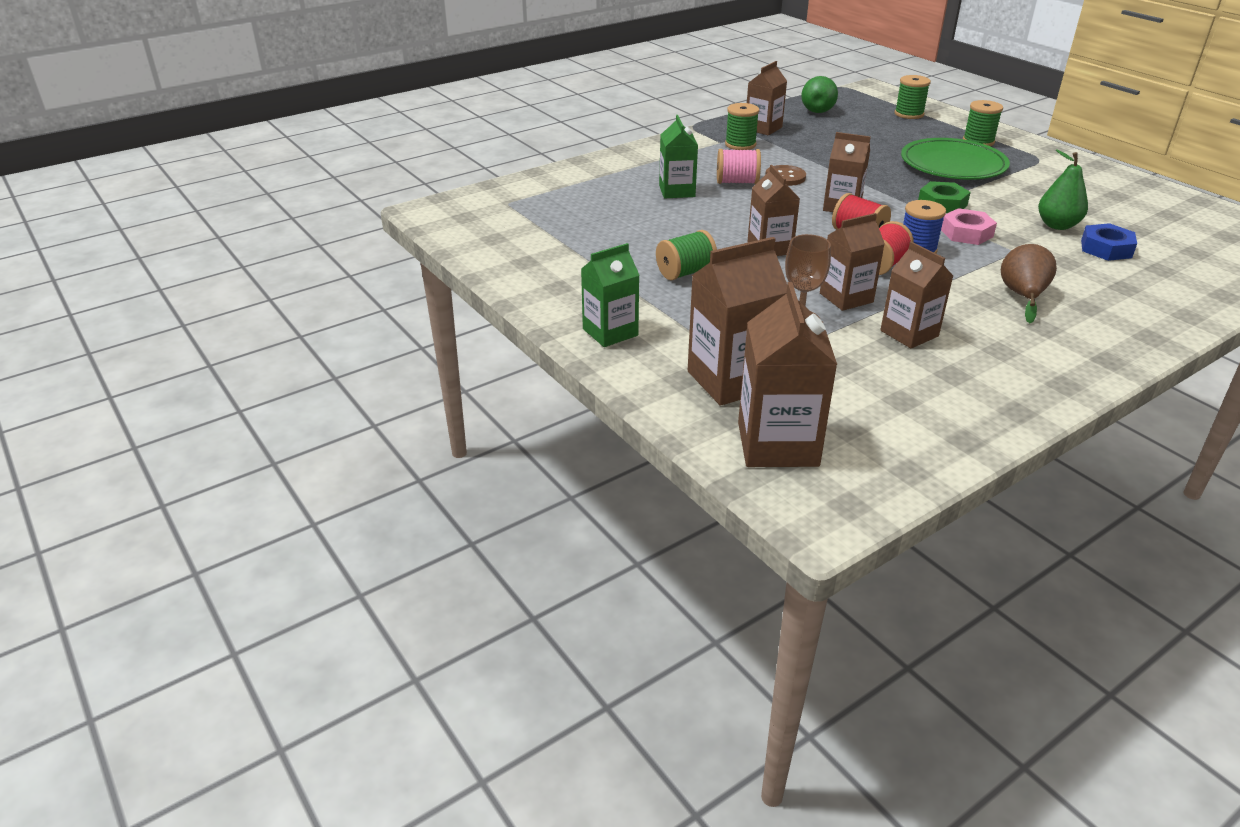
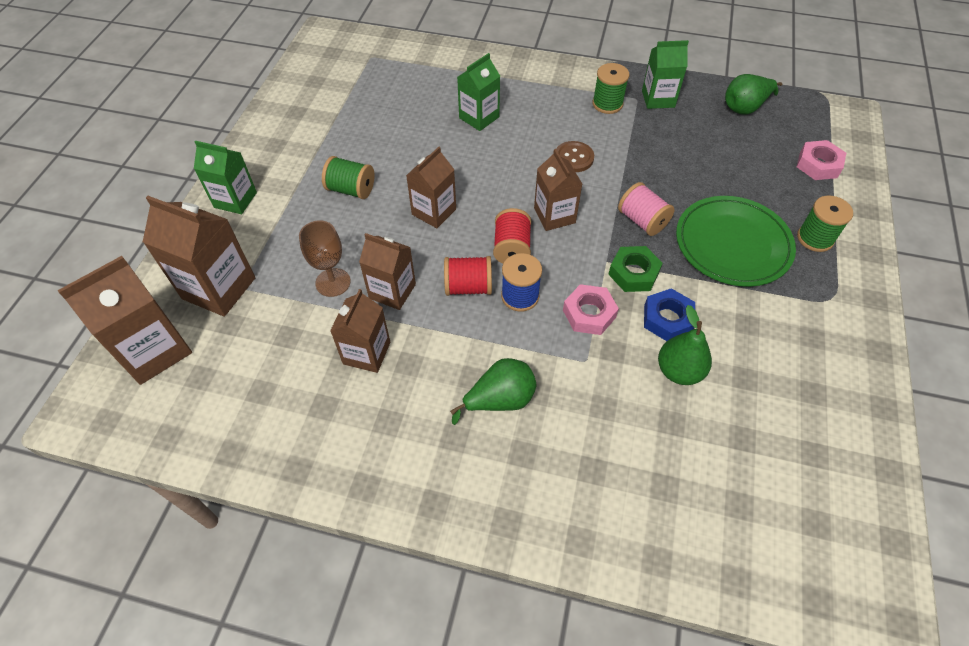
camera: 50 degrees right, 20 degrees up
pink spool [717,149,761,184] -> pink spool moved to [618,182,675,236]
brown carton [747,61,787,135] -> green carton [642,40,689,109]
green spool [895,75,931,119] -> pink nut [797,140,846,180]
brown pear [1001,244,1057,324] -> green pear [450,358,537,425]
blue nut [1081,223,1137,261] -> blue nut moved to [644,288,695,341]

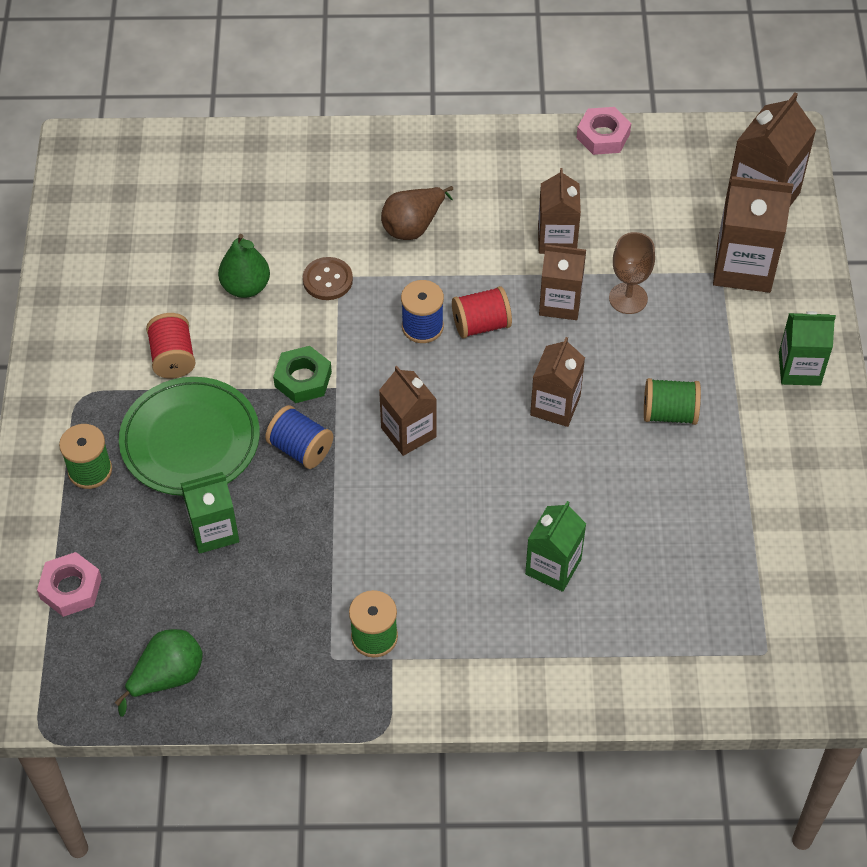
camera: 165 degrees right, 0 degrees up
green pear [450,358,537,425] -> brown pear [381,186,453,240]
red spool [493,208,531,264] -> red spool moved to [146,313,196,378]
brown button [556,141,594,172] -> brown button moved to [303,257,353,300]
pink nut [563,284,619,335] -> pink nut moved to [577,107,631,155]
pink spool [618,182,675,236] -> blue spool [265,405,333,469]
green carton [642,40,689,109] -> green carton moved to [180,472,239,554]
blue nut [644,288,695,341] -> none

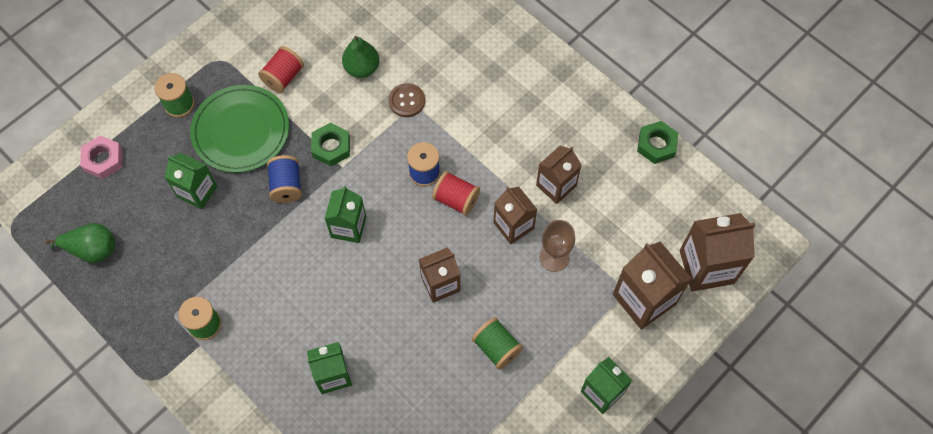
camera: 45 degrees right, 10 degrees up
brown carton [379,366,437,456] -> green carton [324,186,366,243]
brown pear [381,186,453,240] -> none
pink nut [577,107,631,155] -> green nut [637,121,678,164]

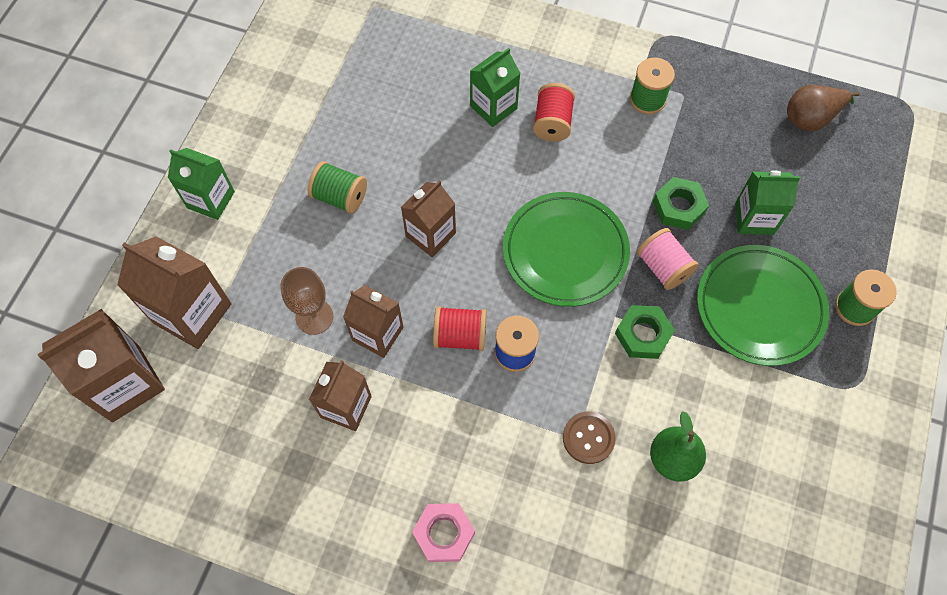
camera: 155 degrees right, 0 degrees up
green pear [46,223,115,263] -> brown pear [787,85,860,131]
pink nut [80,136,123,179] -> pink nut moved to [412,503,475,562]
red spool [258,46,304,93] -> red spool moved to [533,83,575,142]
blue spool [267,155,302,203] -> pink spool [637,228,699,290]
green carton [324,186,366,243] -> green plate [503,192,630,307]
green nut [637,121,678,164] -> green nut moved to [653,177,709,230]

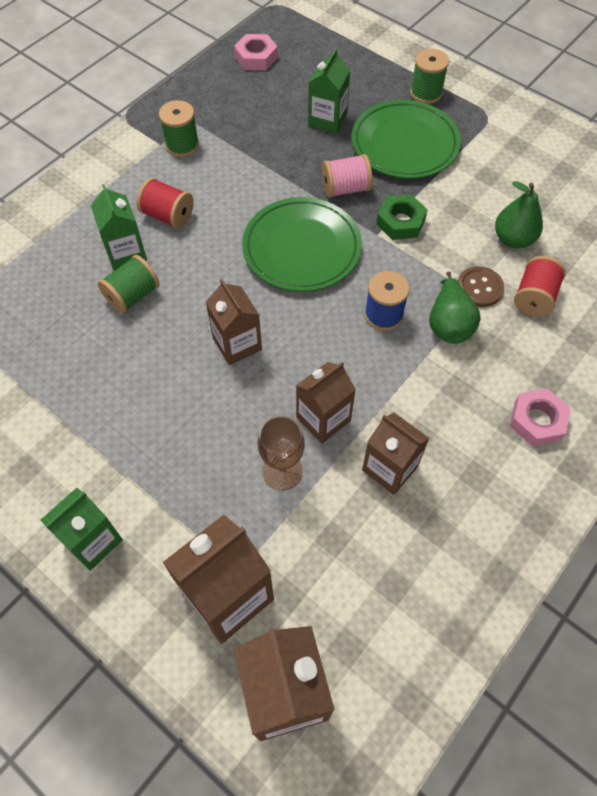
camera: 70 degrees left, 5 degrees down
green spool [308,161,367,214] -> green spool moved to [98,255,160,314]
red spool [433,306,486,351] -> red spool moved to [514,256,566,317]
green nut [653,177,709,230] -> none
brown pear [787,85,860,131] -> pink nut [234,34,278,70]
none -> green pear [429,272,481,344]

